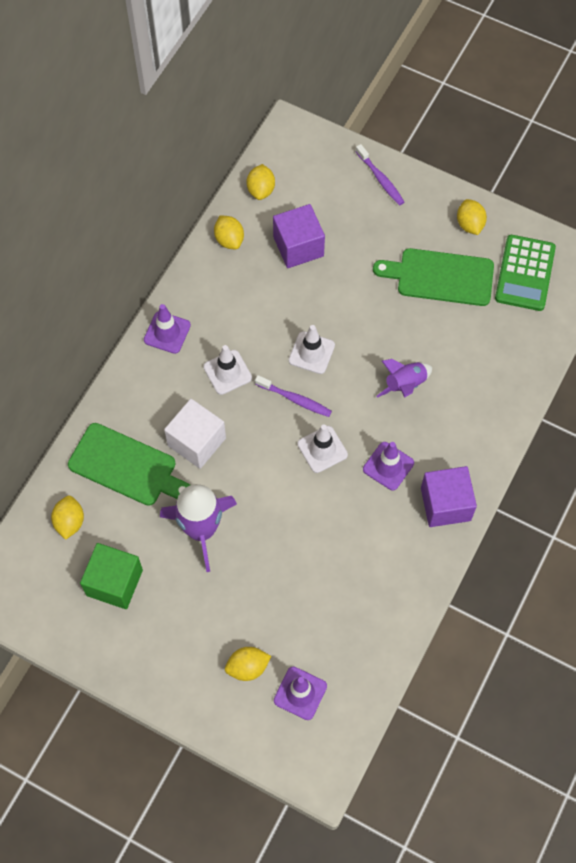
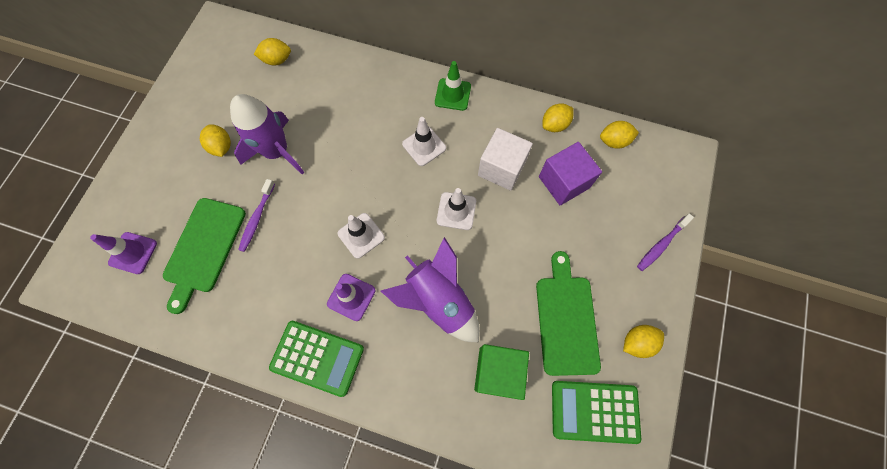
camera: 80 degrees right, 5 degrees up
green cutting board [68,423,190,506] -> green cutting board moved to [163,198,246,314]
green cube [80,543,143,609] -> green cube moved to [474,344,529,400]
purple traffic cone [144,304,191,354] -> green traffic cone [435,61,471,111]
white cube [164,399,226,469] -> white cube moved to [478,128,533,191]
yellow lemon [225,647,271,681] -> yellow lemon moved to [200,124,231,157]
purple toothbrush [255,375,332,417] -> purple toothbrush moved to [238,179,275,252]
purple rocket [376,359,432,398] -> purple rocket [381,237,480,342], size x1.73
purple cube [421,466,477,527] -> green calculator [269,321,364,397]

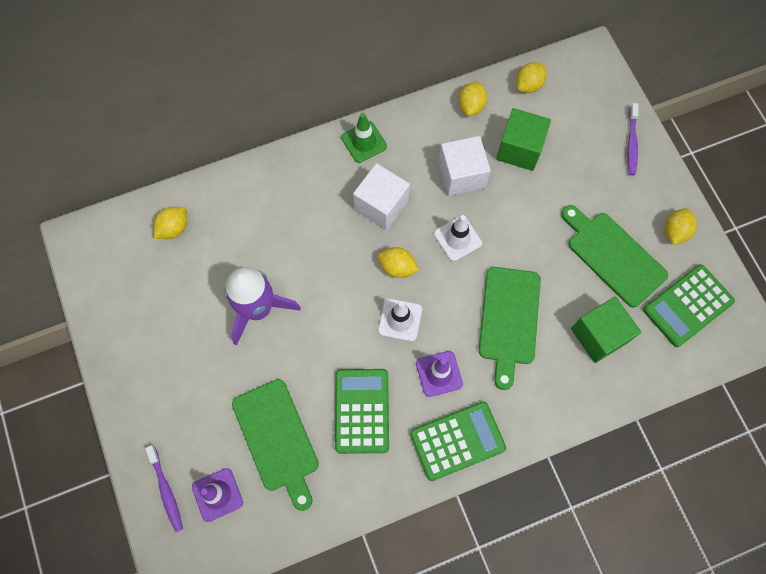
camera: 40 degrees left, 0 degrees up
yellow lemon [200,124,231,157] -> yellow lemon moved to [378,247,419,278]
purple toothbrush [238,179,275,252] -> purple toothbrush moved to [145,445,183,532]
purple rocket [381,237,480,342] -> green cutting board [479,267,541,390]
white traffic cone [402,117,446,166] -> white cube [353,163,410,230]
purple cube [539,142,602,205] -> green cube [496,108,551,171]
none -> green calculator [335,369,389,454]

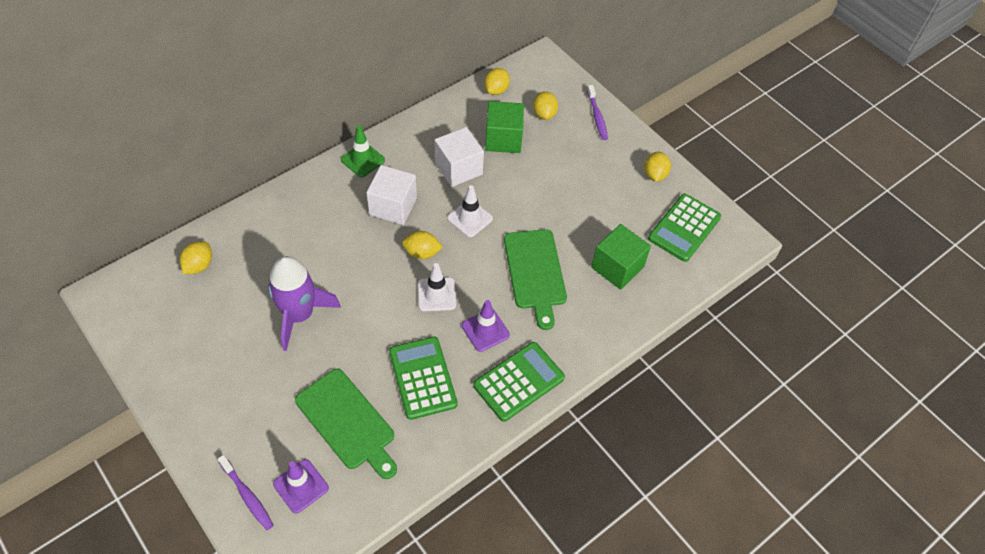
camera: 20 degrees left, 15 degrees down
yellow lemon [459,81,487,116] -> yellow lemon moved to [533,91,558,120]
green cutting board [561,205,668,307] -> none

